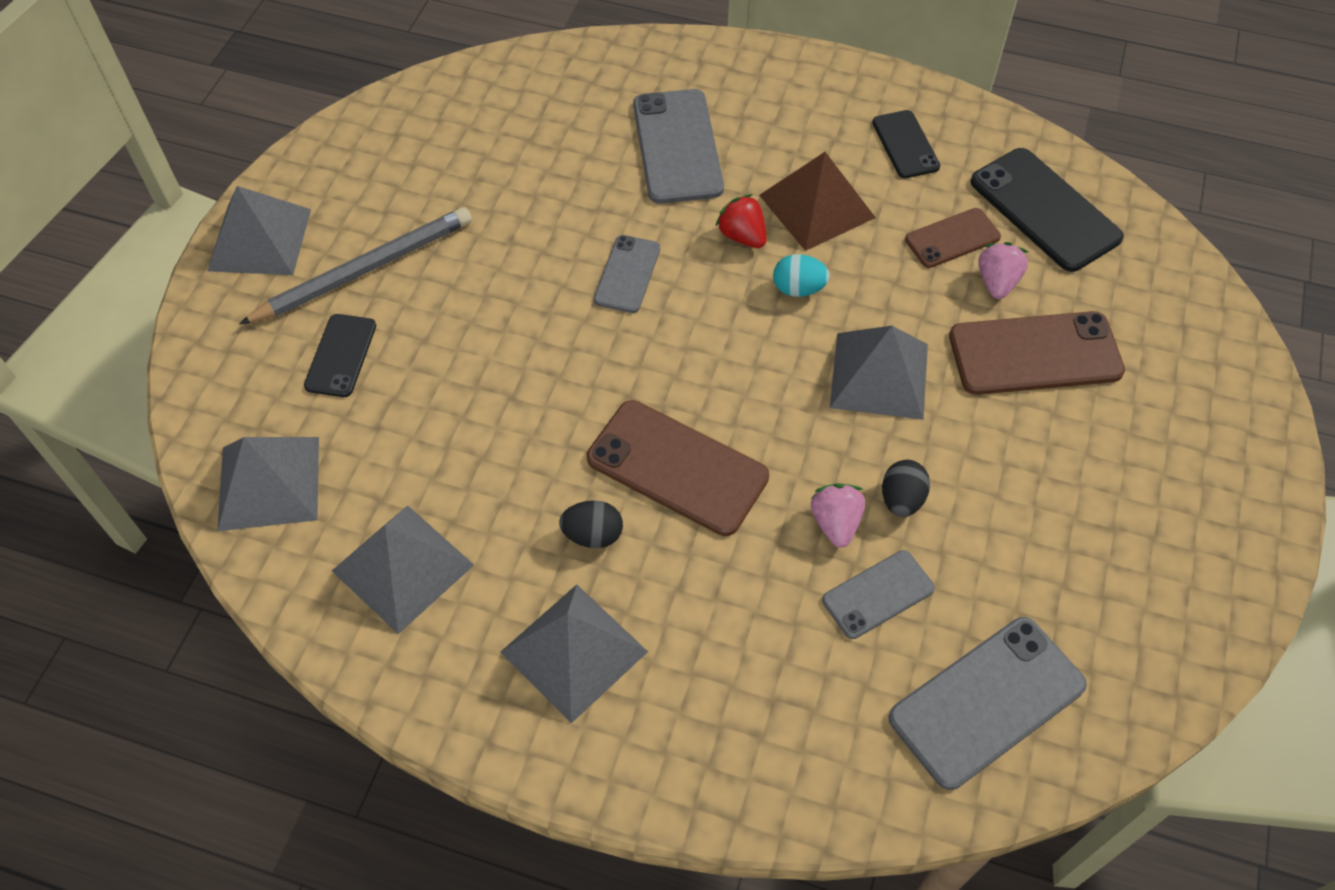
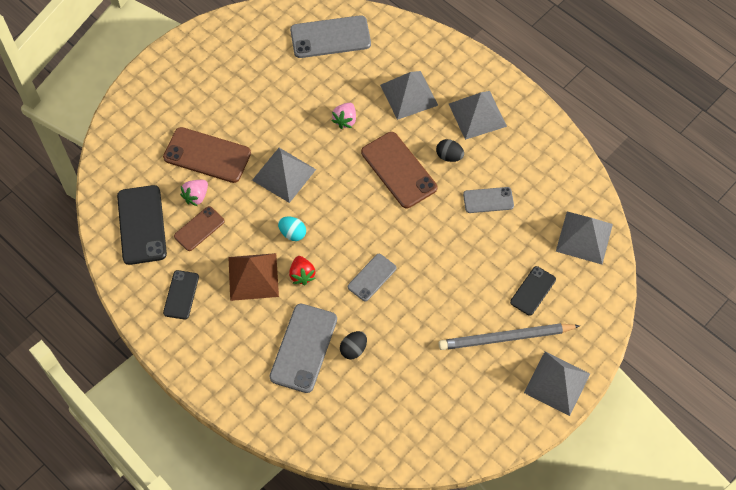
camera: 155 degrees left, 5 degrees up
grey pyramid [332,505,474,634] -> grey pyramid moved to [380,71,438,120]
grey phone [822,550,935,639] -> grey phone moved to [463,187,514,213]
black egg [882,460,930,517] -> black egg moved to [340,331,367,359]
brown phone [905,208,1001,268] -> brown phone turned 45 degrees counterclockwise [174,206,225,251]

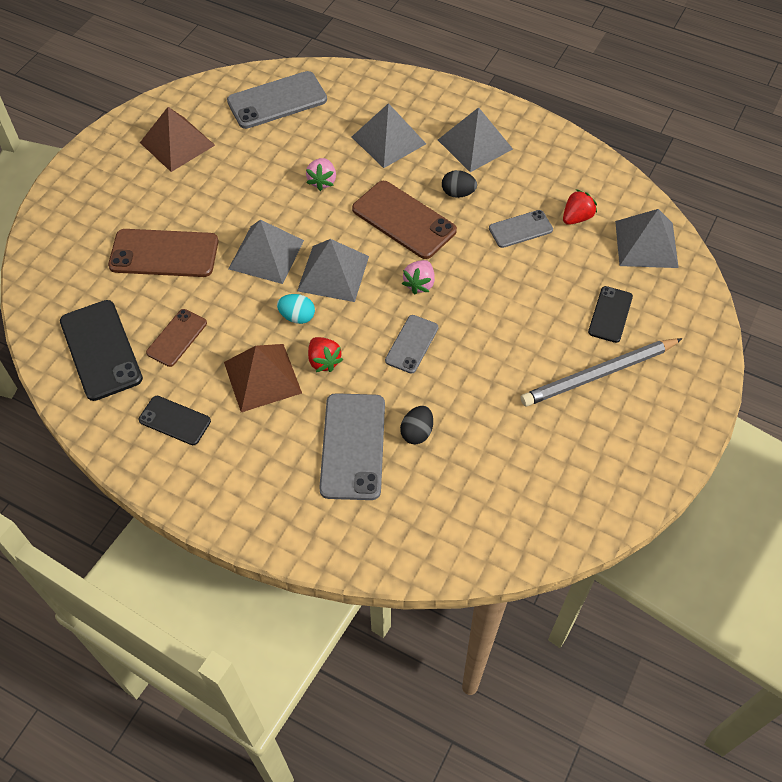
camera: 15 degrees left, 5 degrees down
black phone [163,270,199,320] -> black phone turned 60 degrees counterclockwise [138,396,211,445]
pink strawberry [180,180,208,206] -> pink strawberry moved to [402,260,435,295]
grey pyramid [524,352,590,416] -> grey pyramid moved to [297,239,369,302]
none -> brown pyramid [140,107,215,172]
none -> red strawberry [563,189,597,225]

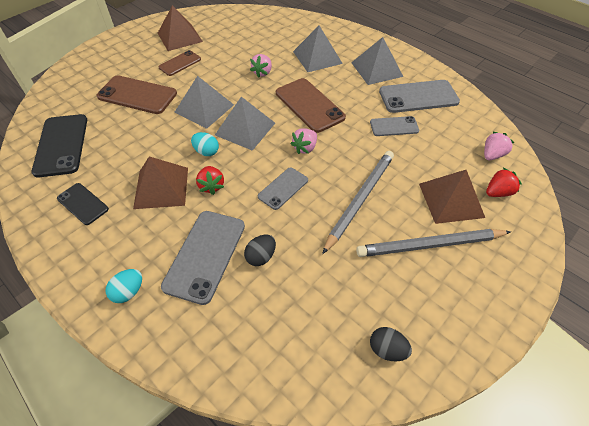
camera: 15 degrees right, 5 degrees down
brown phone [146,309,207,367] -> brown phone moved to [158,50,201,76]
grey phone [227,71,327,129] -> grey phone moved to [379,80,460,113]
black egg [442,170,477,198] -> black egg moved to [370,327,412,361]
red strawberry [563,189,597,225] -> red strawberry moved to [486,168,522,197]
black phone [588,286,633,343] -> brown pyramid [419,170,485,224]
grey pyramid [615,209,679,268] -> pink strawberry [484,132,514,160]
none -> turquoise egg [106,269,142,303]
none -> grey pencil [322,151,394,254]

